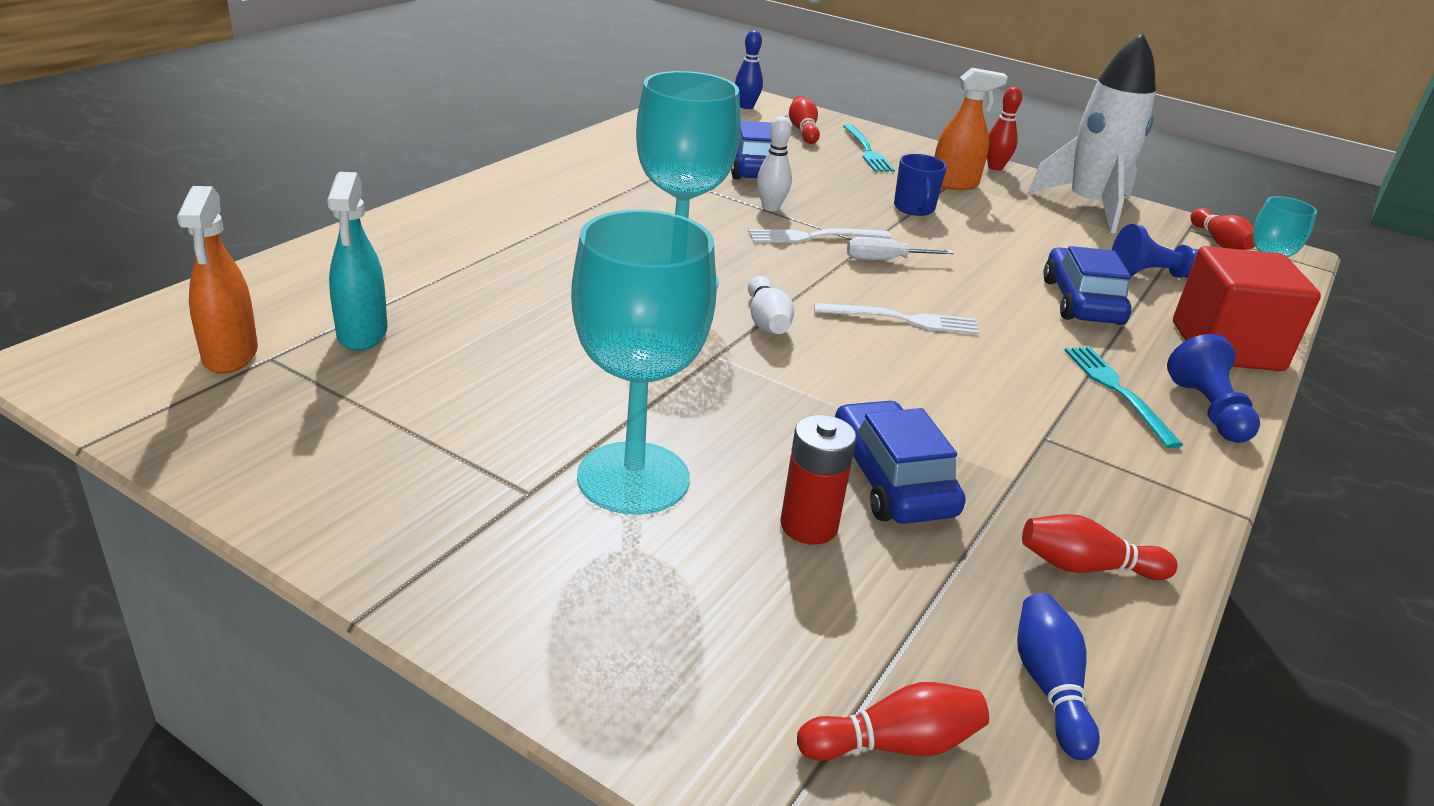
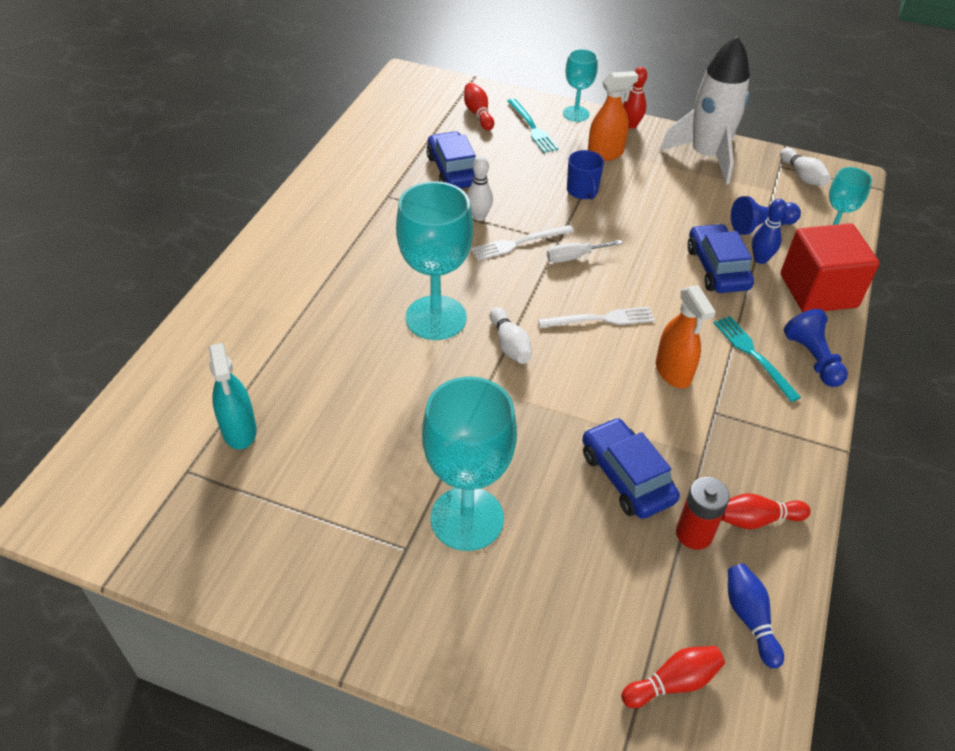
camera: 10 degrees left, 15 degrees up
orange spray bottle [177,186,258,374] -> orange spray bottle moved to [656,285,716,388]
blue bowling pin [735,30,763,109] -> blue bowling pin moved to [752,199,787,264]
red battery [780,415,857,545] -> red battery moved to [676,477,730,550]
red bowling pin [1190,208,1255,250] -> white bowling pin [780,148,831,186]
none -> turquoise goblet [563,49,598,122]

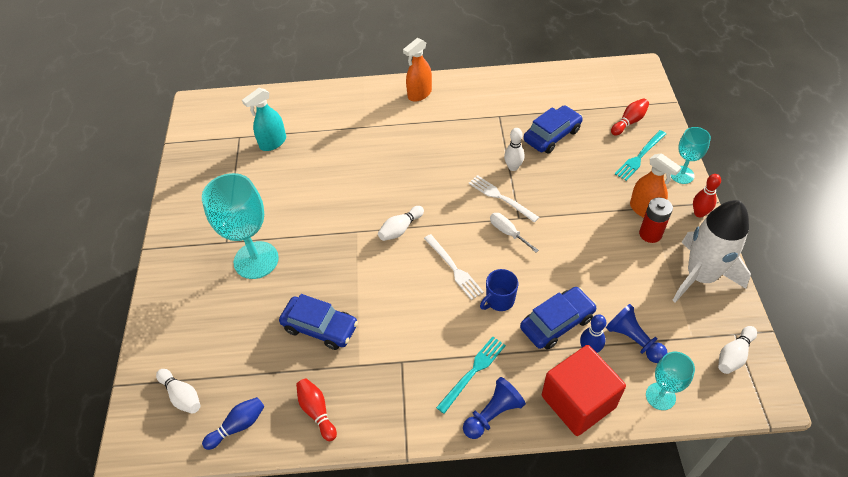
camera: 70 degrees right, 5 degrees up
turquoise goblet [396,181,473,340] -> none
blue mug [567,150,604,200] -> blue mug moved to [480,269,518,311]
blue car [582,417,680,519] -> blue car turned 75 degrees clockwise [279,294,358,350]
red bowling pin [621,646,725,708] -> white bowling pin [156,369,201,414]
orange spray bottle [656,285,716,388] -> orange spray bottle moved to [403,38,432,102]
red battery [676,477,730,550] -> red battery moved to [639,197,673,243]

